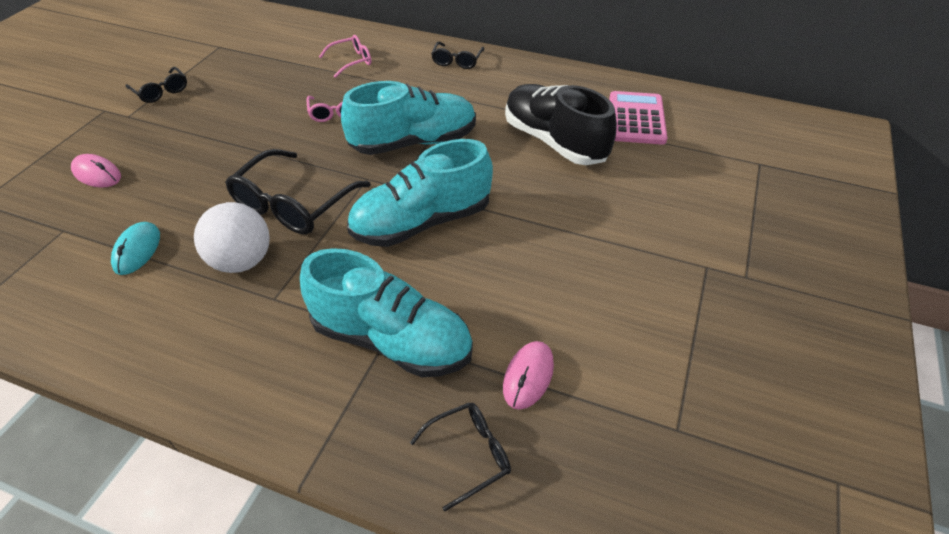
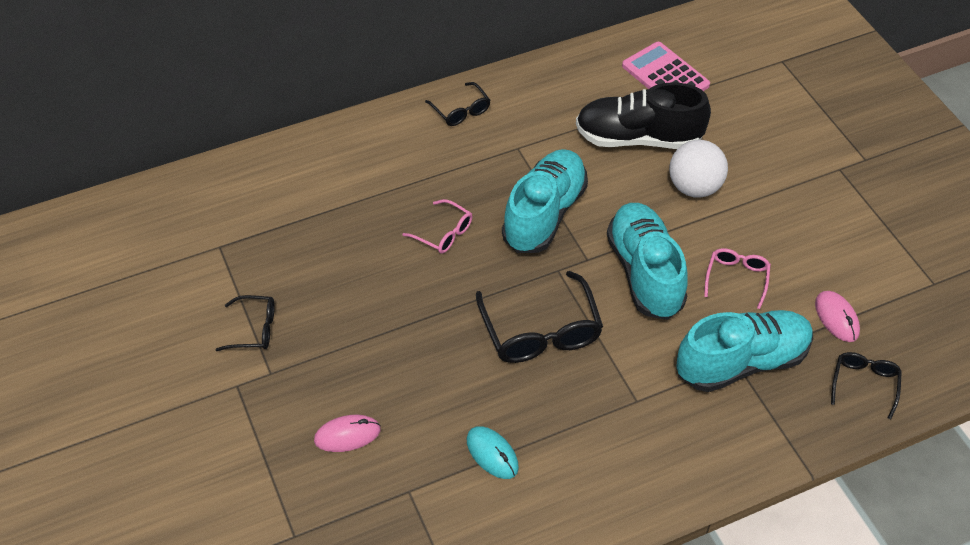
camera: 45 degrees left, 5 degrees up
white ball [194,202,270,273] -> white ball moved to [669,140,728,198]
pink glasses [319,35,371,78] -> pink glasses moved to [704,248,771,309]
turquoise shoe [347,139,493,247] -> turquoise shoe turned 150 degrees clockwise [607,203,687,320]

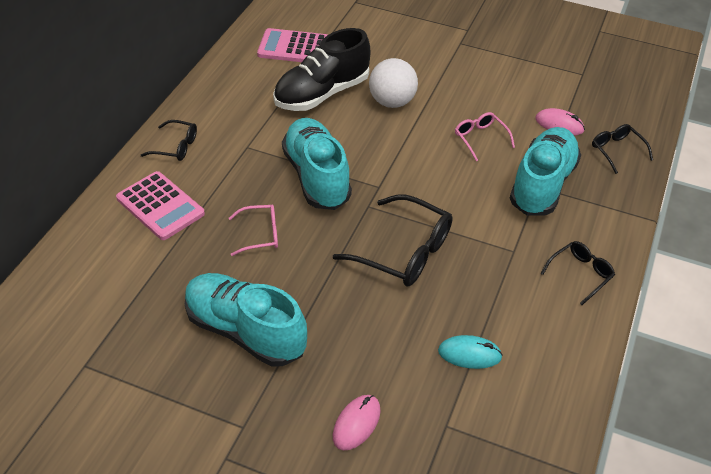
camera: 45 degrees left, 5 degrees down
black glasses [216,295,275,351] -> black glasses moved to [540,241,615,305]
turquoise shoe [607,203,687,320] -> turquoise shoe moved to [185,273,307,367]
none -> pink calculator [116,171,205,240]

